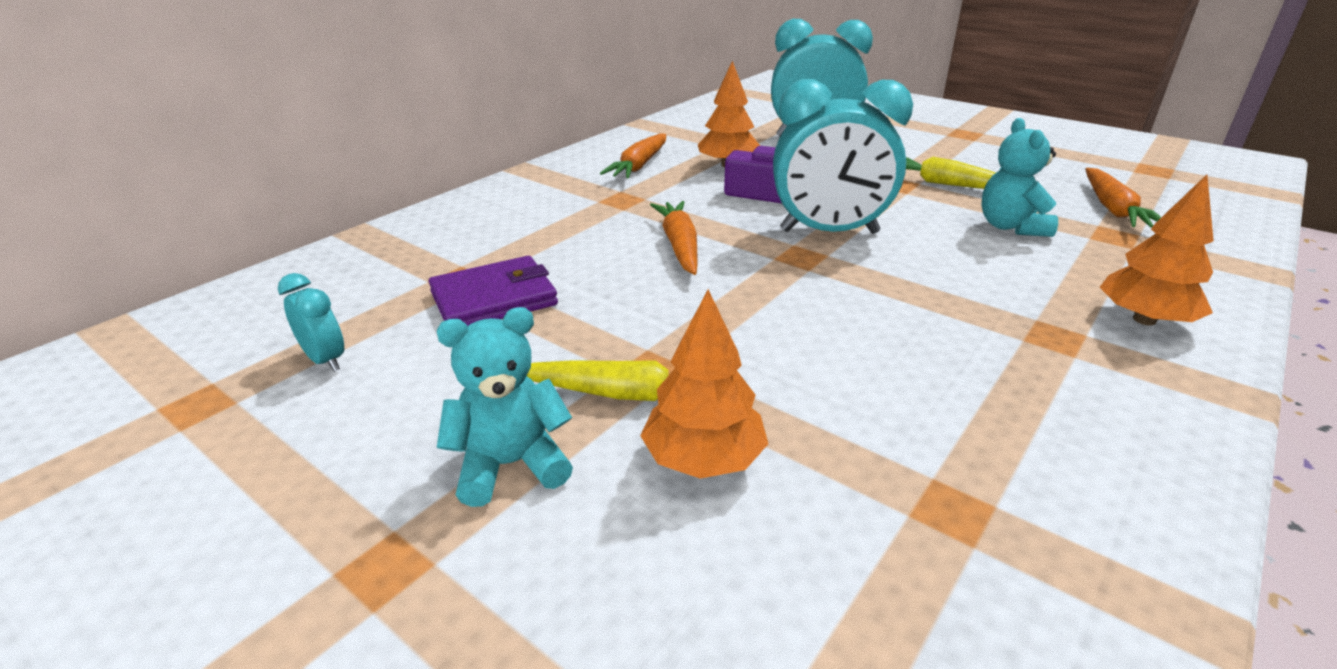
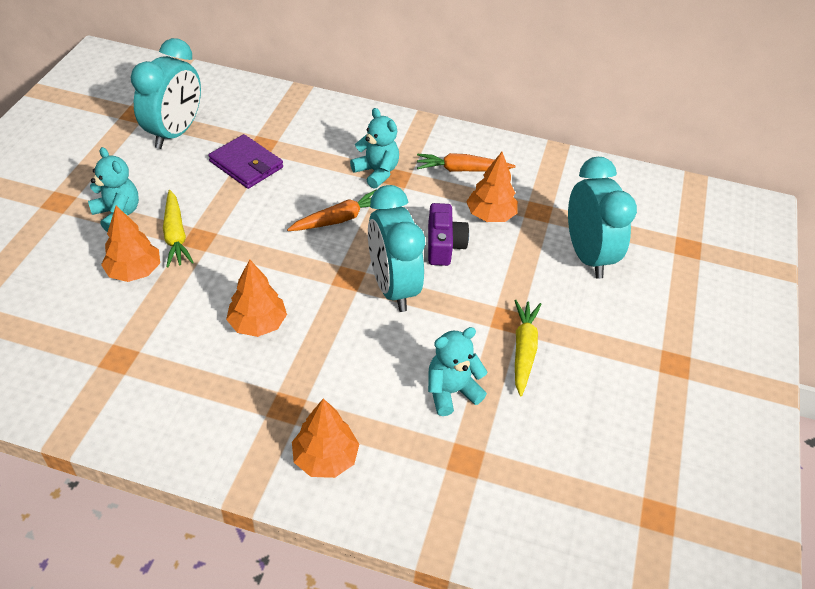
camera: 65 degrees right, 15 degrees up
turquoise clock [278,273,344,372] -> turquoise clock [131,38,201,149], size x2.20
orange carrot [1085,168,1161,228] -> none
none -> orange tree [226,260,287,337]
none -> turquoise teddy bear [350,108,399,189]

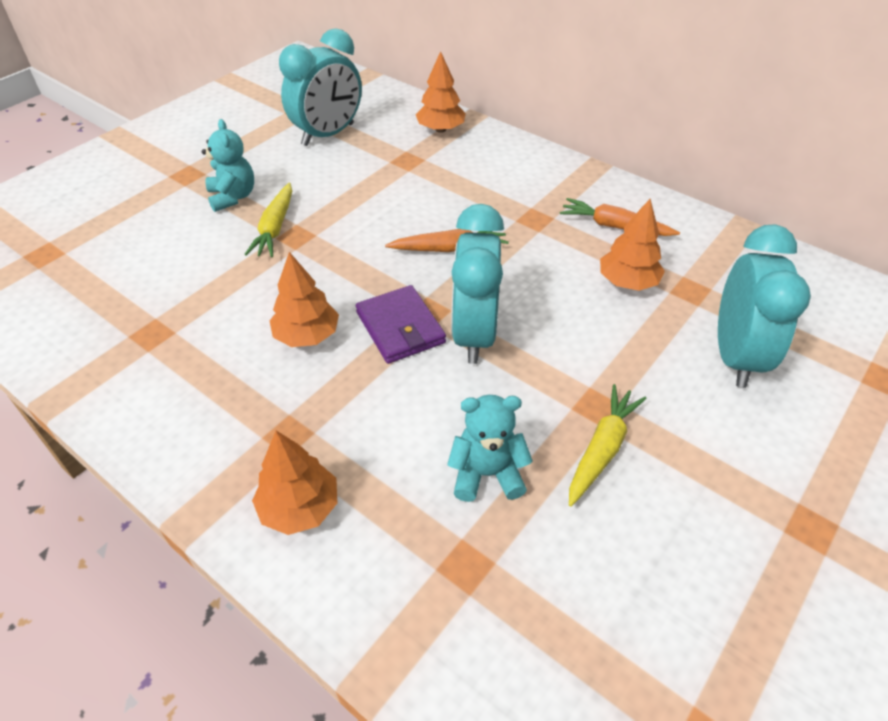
camera: 25 degrees right, 0 degrees up
orange tree [101,206,160,282] -> orange tree moved to [416,51,466,133]
purple wallet [208,134,283,189] -> purple wallet moved to [356,285,446,364]
turquoise teddy bear [350,108,399,189] -> none
purple camera [428,203,469,266] -> none

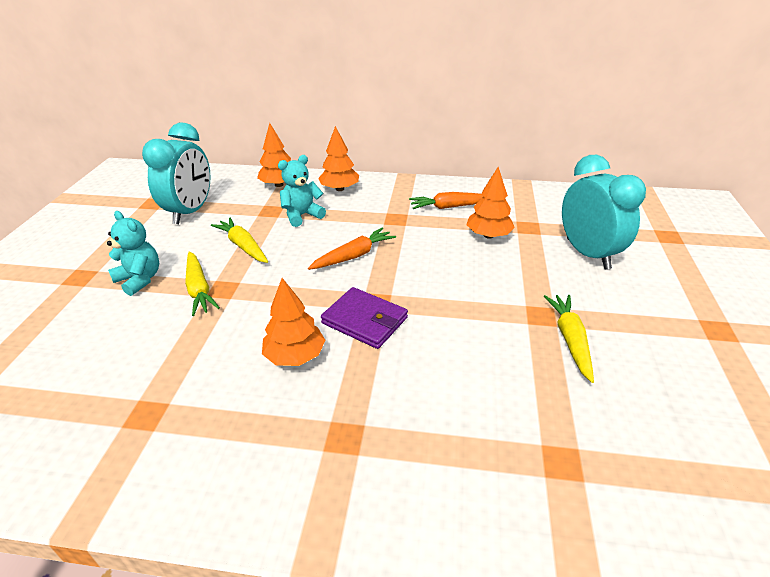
camera: 30 degrees left, 10 degrees down
orange tree [252,431,338,535] -> orange tree moved to [318,126,359,191]
turquoise teddy bear [447,395,533,502] -> turquoise teddy bear moved to [278,155,326,227]
turquoise clock [451,204,504,364] -> none
none -> yellow carrot [211,217,268,263]

